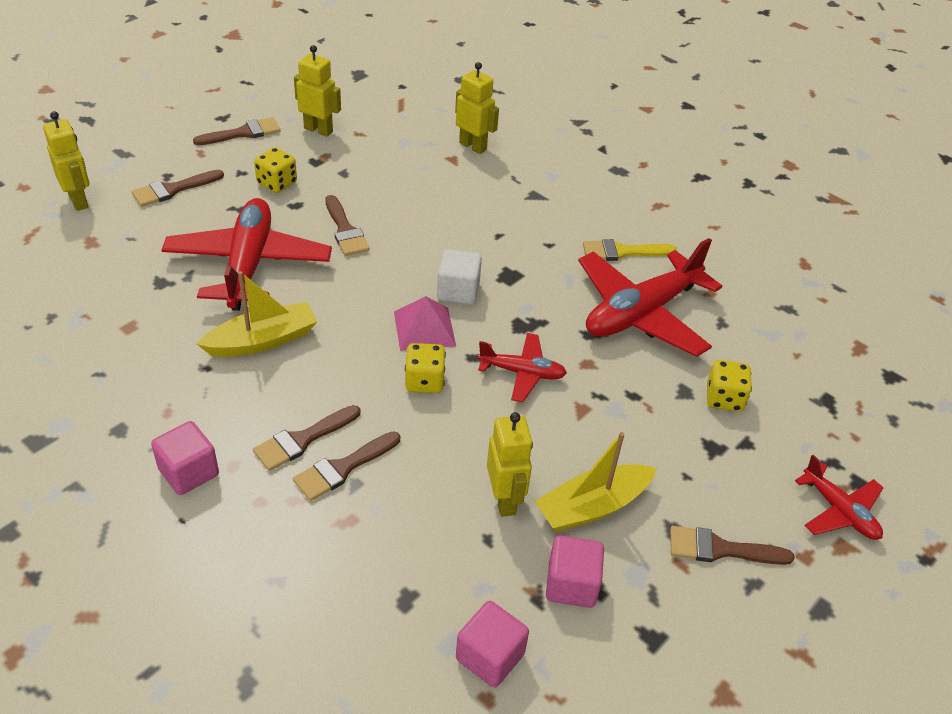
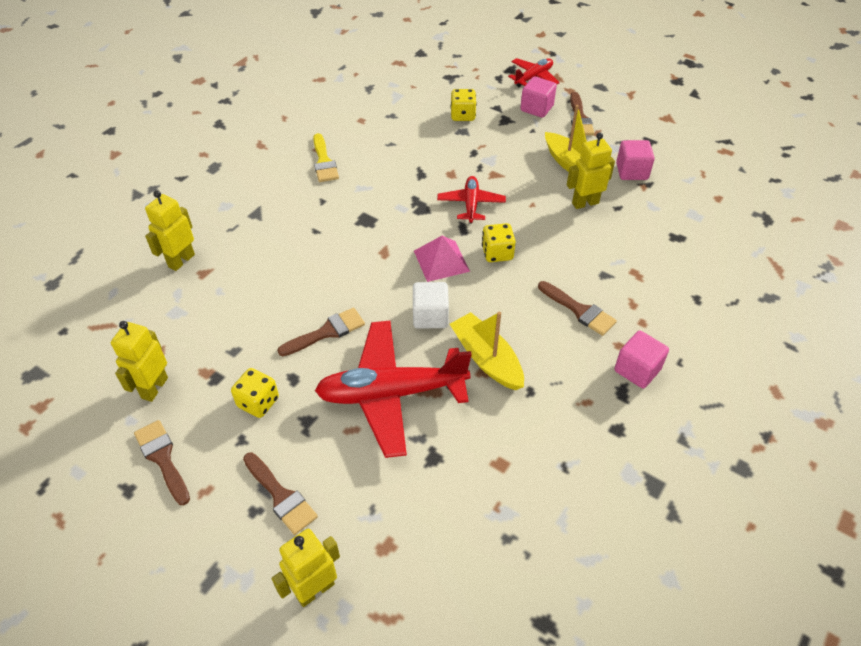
camera: 95 degrees left, 5 degrees up
brown brush [293,431,400,501] -> none
white cube [437,249,482,305] -> white cube moved to [413,282,449,329]
pink cube [456,601,529,688] -> pink cube moved to [520,76,557,118]
red plane [578,238,722,357] -> none

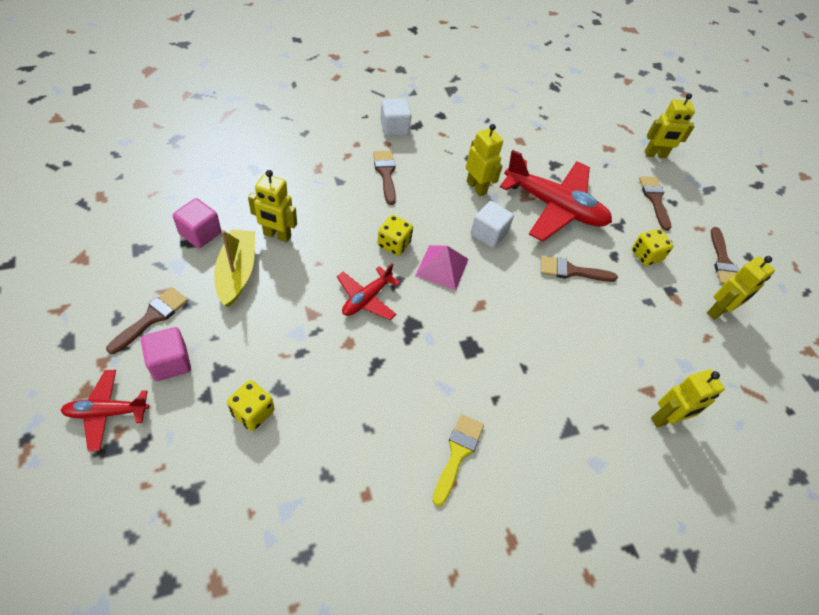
camera: 150 degrees left, 5 degrees up
yellow boat [450,312,524,390] -> yellow robot [466,124,503,196]
pink cube [614,331,669,388] -> white cube [380,99,412,136]

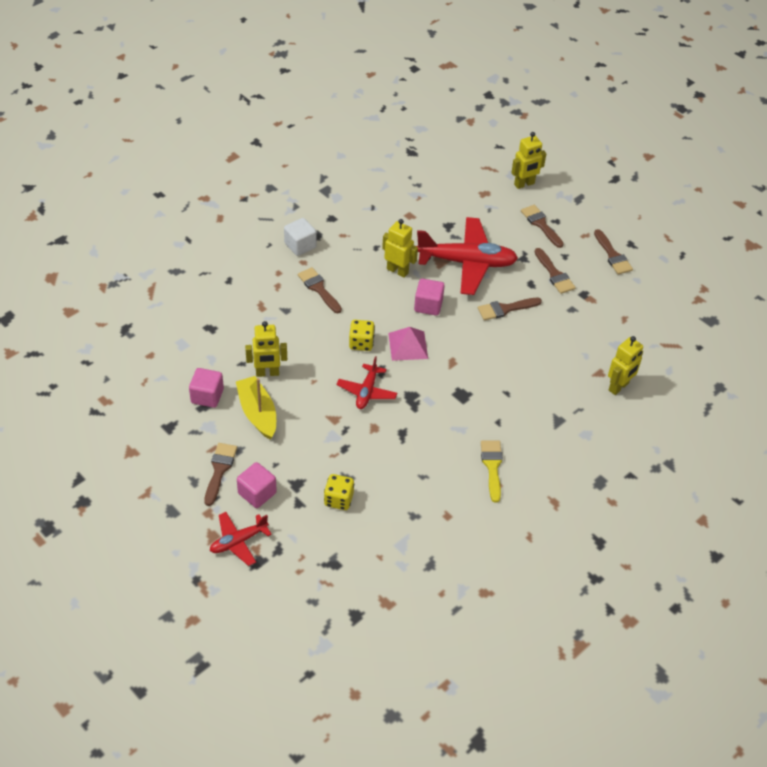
camera: 20 degrees left, 5 degrees down
white cube [471,201,514,248] -> pink cube [414,278,445,316]
yellow dice [632,229,673,266] -> brown brush [535,248,576,294]
yellow robot [707,256,775,320] -> none

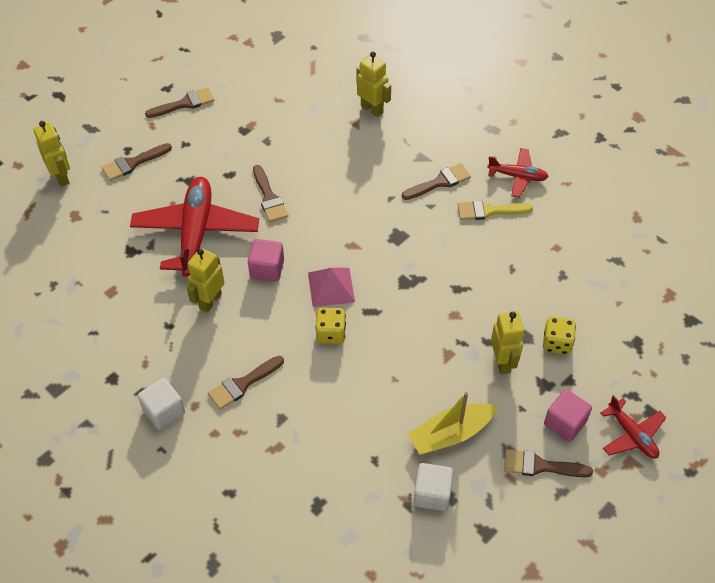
camera: 90 degrees left, 5 degrees up
pink cube [189,368,224,408] -> white cube [413,463,453,511]
yellow robot [245,321,287,377] -> yellow robot moved to [491,311,524,374]
red plane [337,356,397,409] -> red plane moved to [487,148,549,198]
brown brush [535,248,576,294] -> brown brush moved to [402,163,471,200]

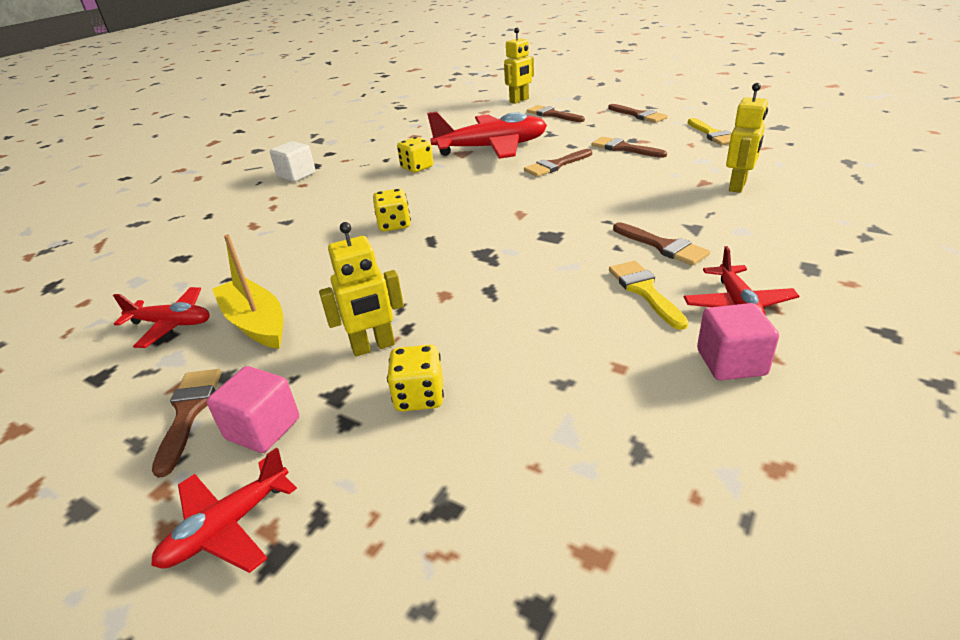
camera: 80 degrees right, 20 degrees down
yellow robot [187,248,225,313] -> yellow dice [397,137,433,173]
brown brush [208,356,284,410] -> brown brush moved to [591,137,667,158]
pink cube [248,239,284,282] -> pink cube moved to [697,303,779,380]
pink pyramid [308,268,355,307] -> none
white cube [413,463,453,511] -> red plane [113,287,210,348]
none -> yellow brush [688,118,731,146]

